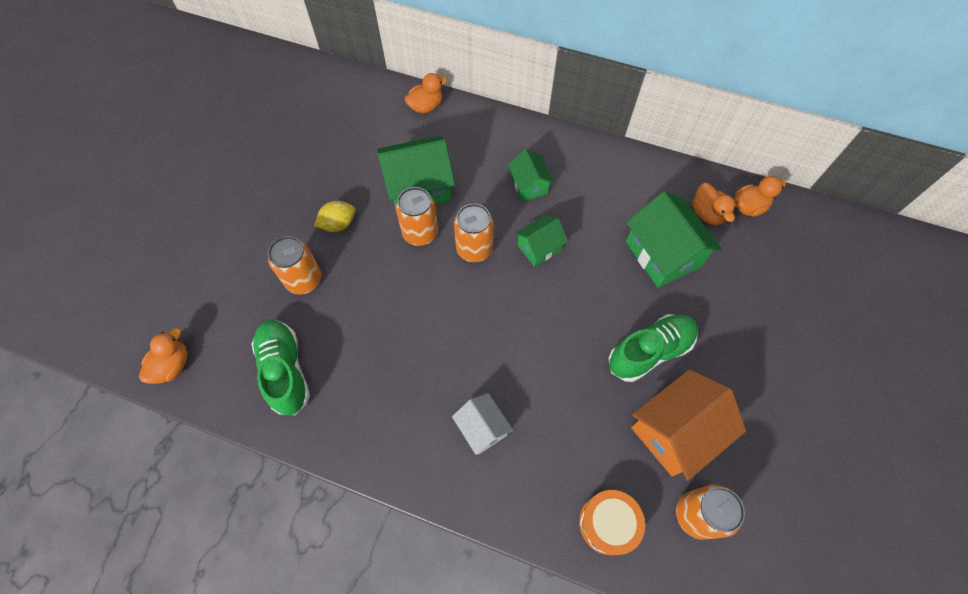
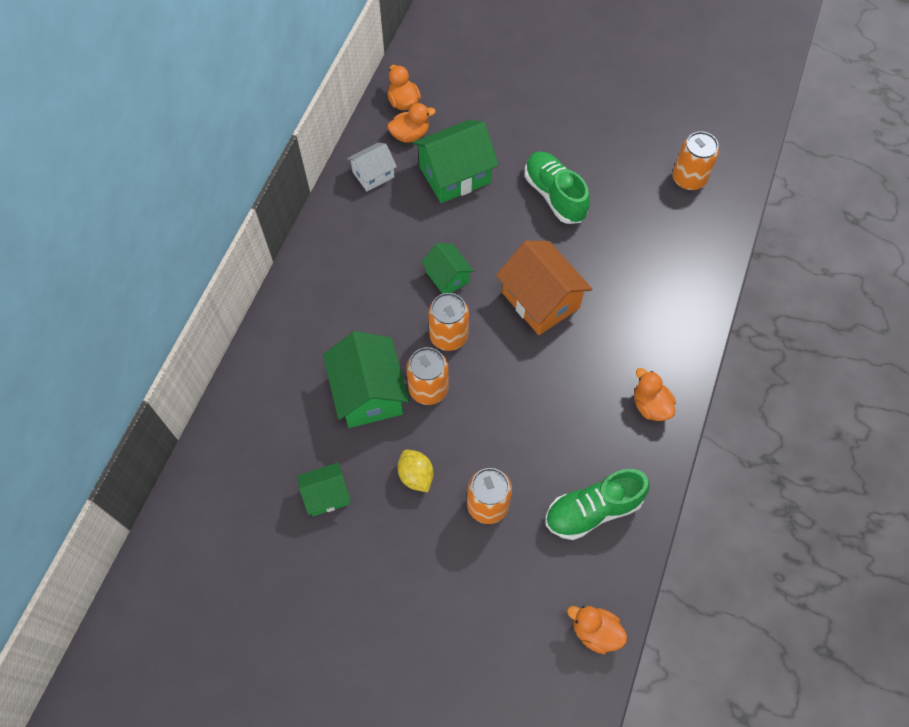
camera: 90 degrees left, 0 degrees up
orange duck [404,73,447,113] -> orange duck moved to [634,368,676,421]
white house [452,393,513,455] -> white house moved to [347,142,397,191]
green house [508,149,554,202] -> green house moved to [297,462,351,516]
orange drum [579,490,645,555] -> none
orange house [631,369,746,481] -> orange house moved to [496,241,592,335]

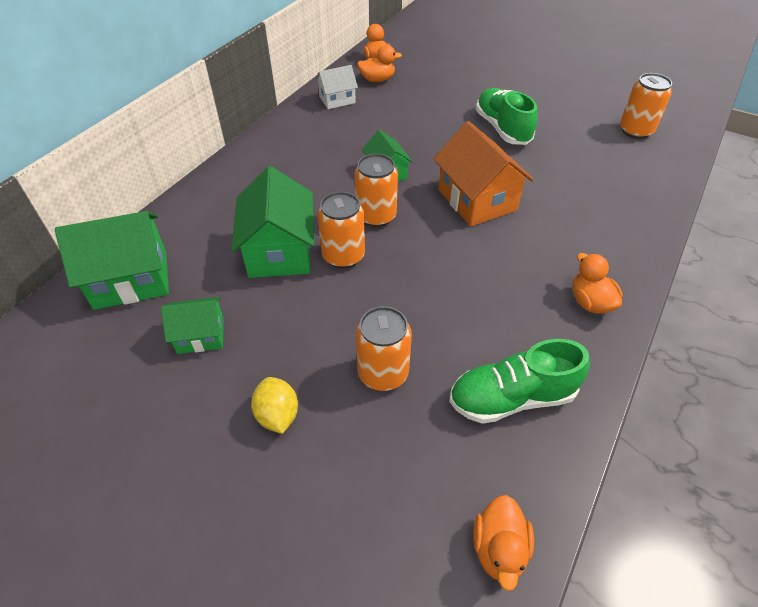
camera: 10 degrees right, 15 degrees down
yellow lemon [398,449,434,492] -> yellow lemon moved to [251,377,298,434]
green house [413,120,499,203] -> green house moved to [55,211,169,310]
orange duck [567,606,627,654] -> orange duck turned 120 degrees counterclockwise [473,495,534,591]

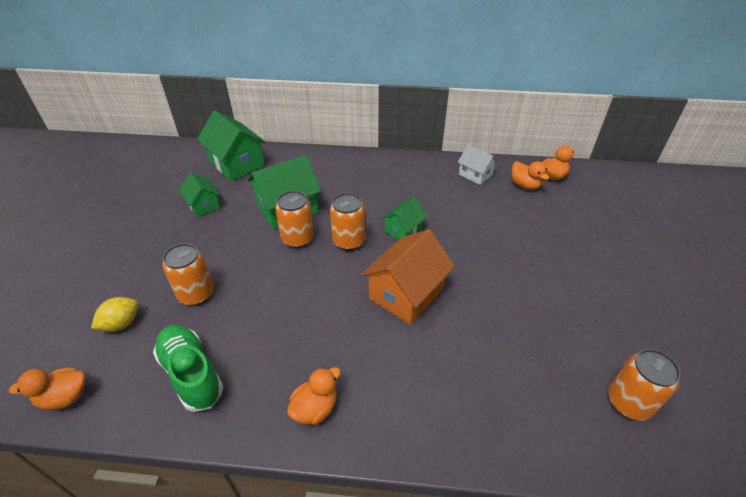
camera: 65 degrees right, 5 degrees down
yellow lemon [251,377,298,434] -> yellow lemon moved to [91,297,138,332]
green shoe [476,88,538,145] -> none

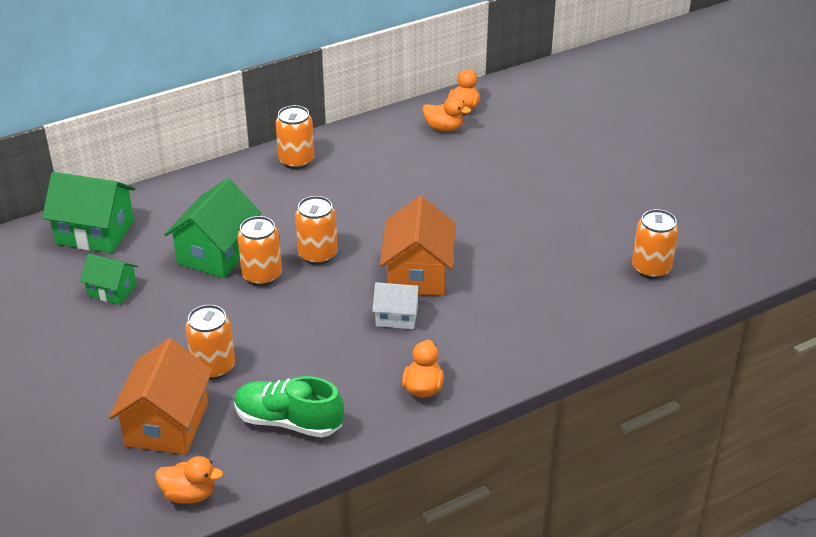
camera: 35 degrees left, 5 degrees down
orange duck [9,368,86,410] -> orange duck turned 120 degrees counterclockwise [155,456,223,504]
yellow lemon [91,297,138,332] -> orange house [109,338,213,455]
green house [381,197,428,240] -> none
white house [458,145,498,185] -> white house moved to [372,282,421,329]
none -> orange can [276,105,314,169]

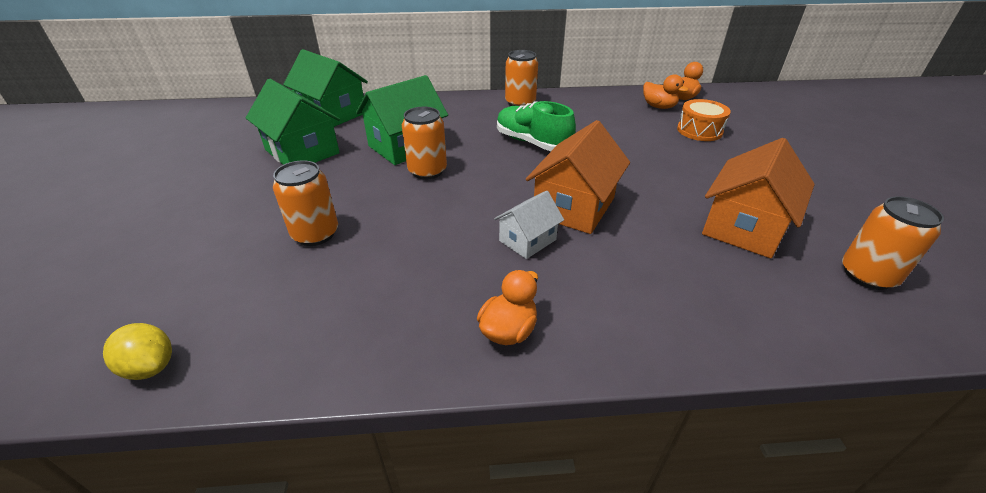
camera: 25 degrees right, 0 degrees up
green house [80,254,138,305] -> green house [246,79,340,165], size x1.74
orange house [109,338,213,455] -> orange house moved to [702,138,815,258]
orange duck [155,456,223,504] -> yellow lemon [103,323,172,380]
green shoe [234,376,344,438] -> green shoe moved to [497,101,576,151]
orange can [295,196,337,265] -> none
white house [372,282,421,329] -> white house turned 75 degrees counterclockwise [494,191,564,259]
none -> orange drum [677,99,731,141]

